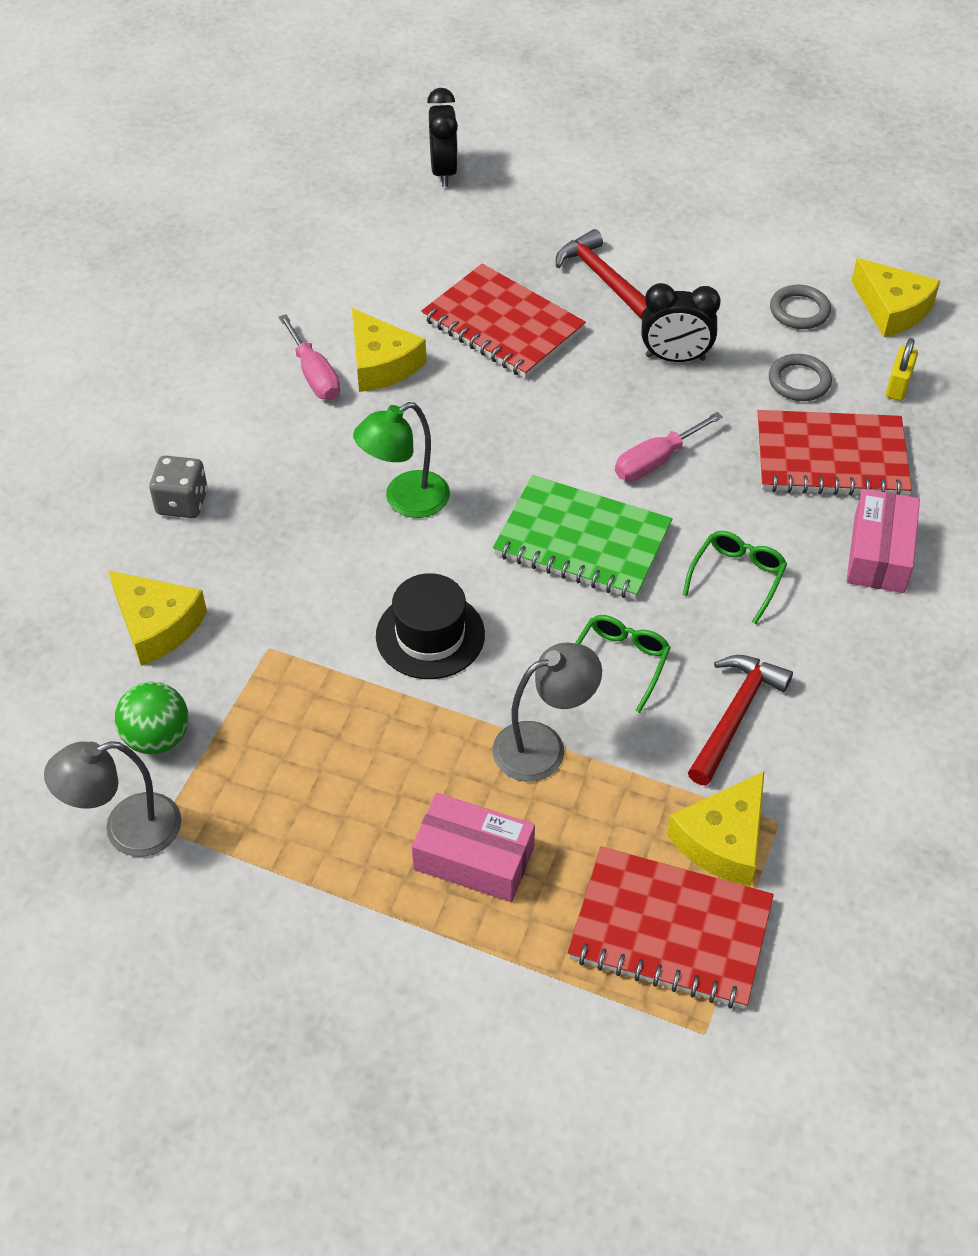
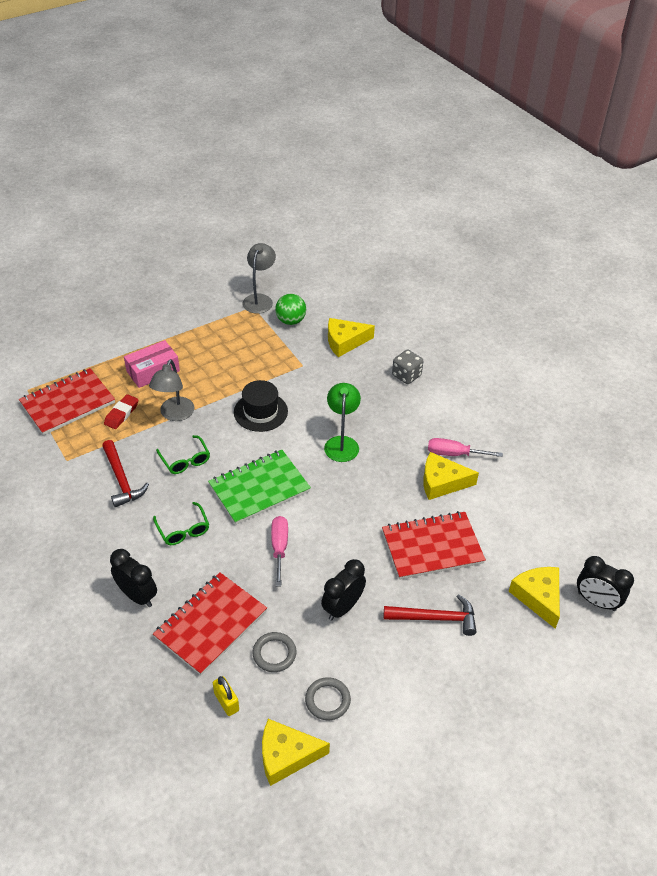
camera: 125 degrees right, 5 degrees down
yellow cheese [667,772,764,886] -> yellow cheese moved to [509,567,560,629]
pink box [846,489,920,593] -> black clock [110,549,157,607]
none -> red eraser [104,394,138,429]

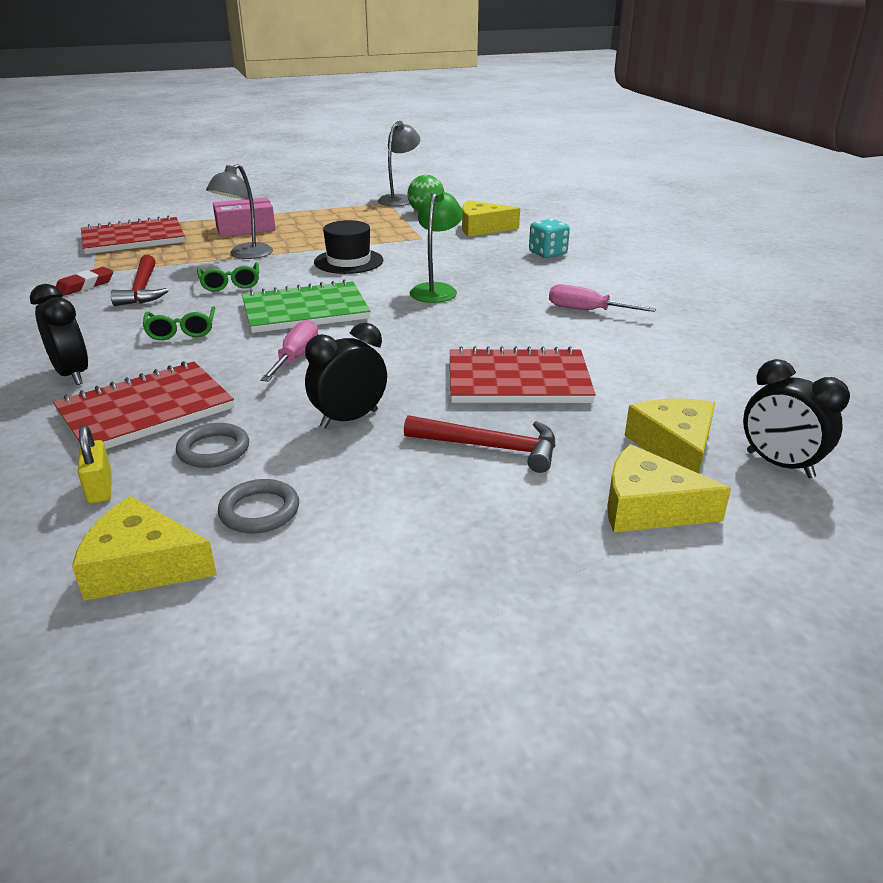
camera: 15 degrees right, 15 degrees down
red eraser [104,394,138,429] -> red eraser moved to [55,267,113,296]
grey dice [392,349,423,384] -> turquoise dice [529,219,570,258]
yellow cheese [423,452,479,500] -> yellow cheese moved to [607,444,731,532]

